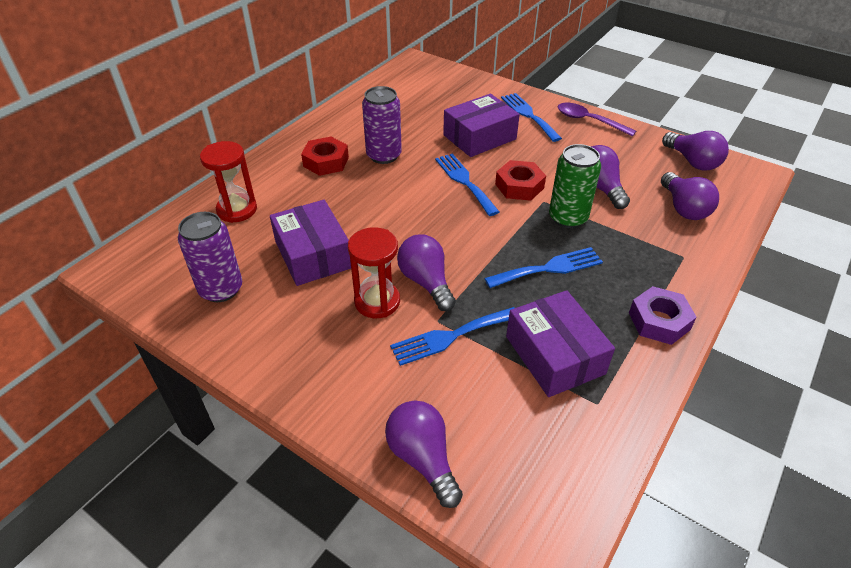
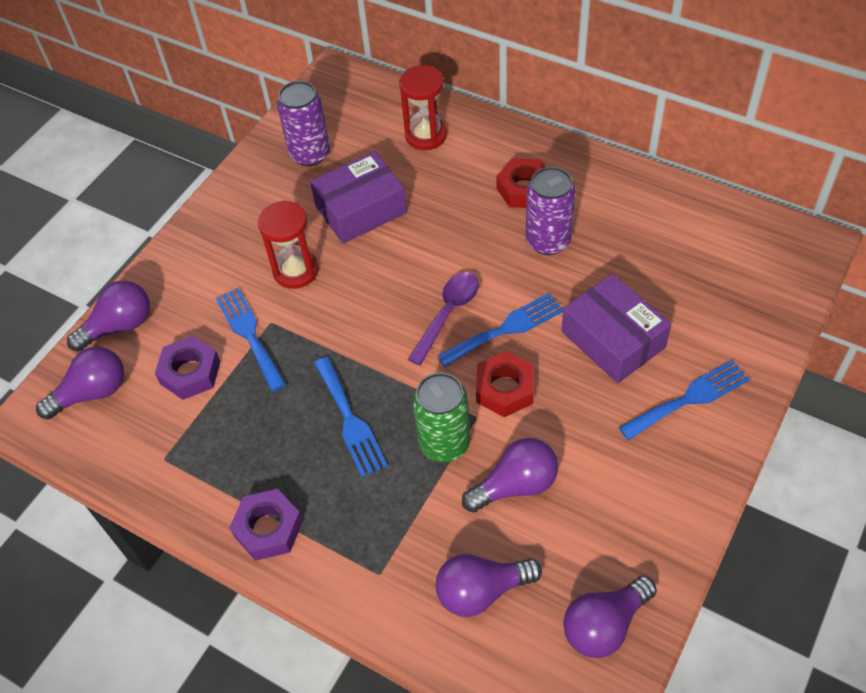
camera: 90 degrees right, 10 degrees up
purple light bulb [397,234,456,311] -> purple light bulb moved to [36,347,124,419]
purple box [506,290,615,397] -> none
purple spoon [558,103,636,137] -> purple spoon moved to [408,272,479,365]
none -> purple nut [155,336,221,400]

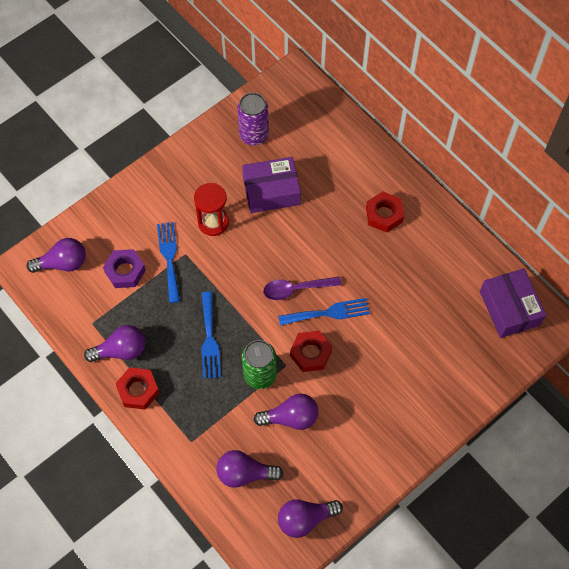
camera: 15 degrees right, 10 degrees up
purple light bulb [67,281,150,352] -> purple light bulb moved to [84,325,145,362]
purple nut [229,489,303,561] -> red nut [115,367,159,410]
red hourglass [399,65,447,150] -> none
purple spoon [408,272,479,365] -> purple spoon turned 150 degrees counterclockwise [263,277,341,300]
purple can [526,167,576,255] -> none
purple box [561,274,671,383] -> purple box moved to [480,268,546,338]
blue fork [619,360,750,440] -> none

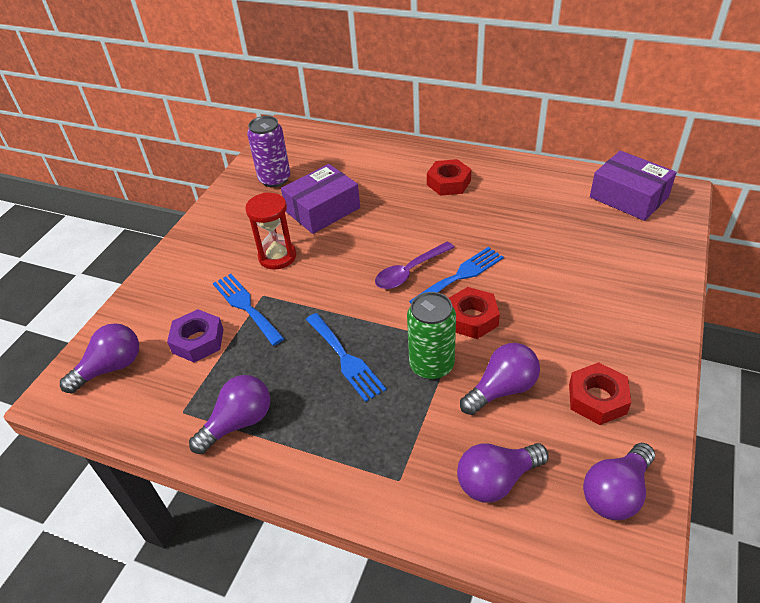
camera: 25 degrees left, 20 degrees down
red nut [115,367,159,410] -> red nut moved to [569,362,631,425]

